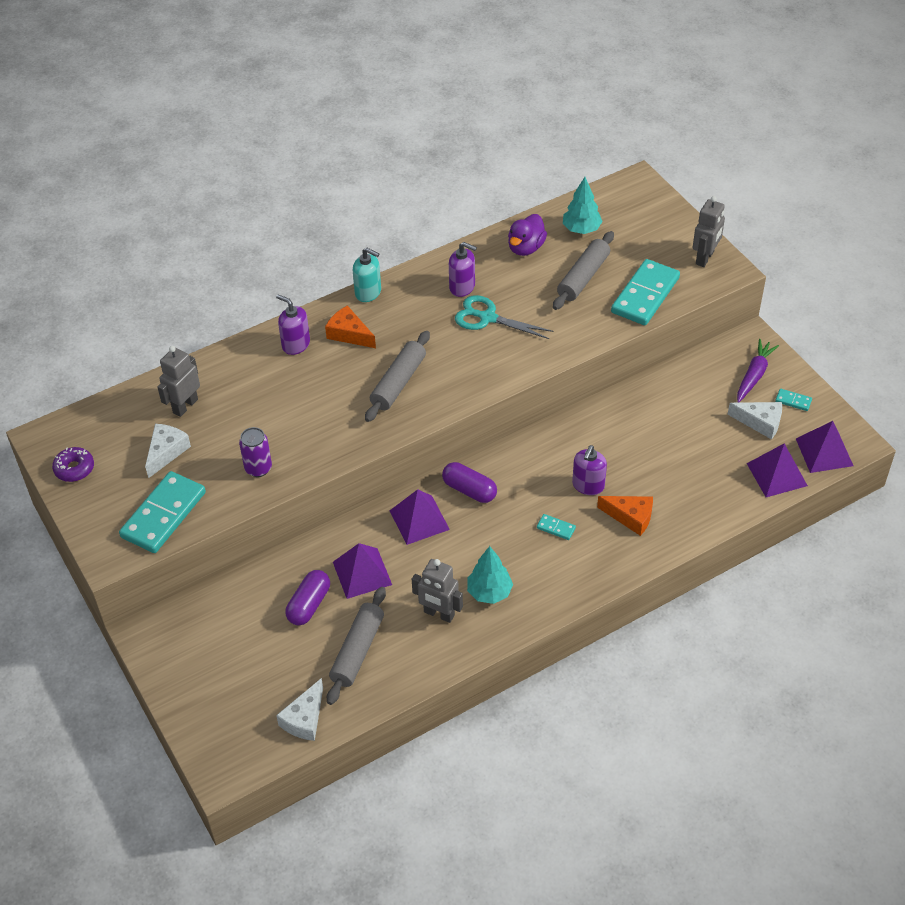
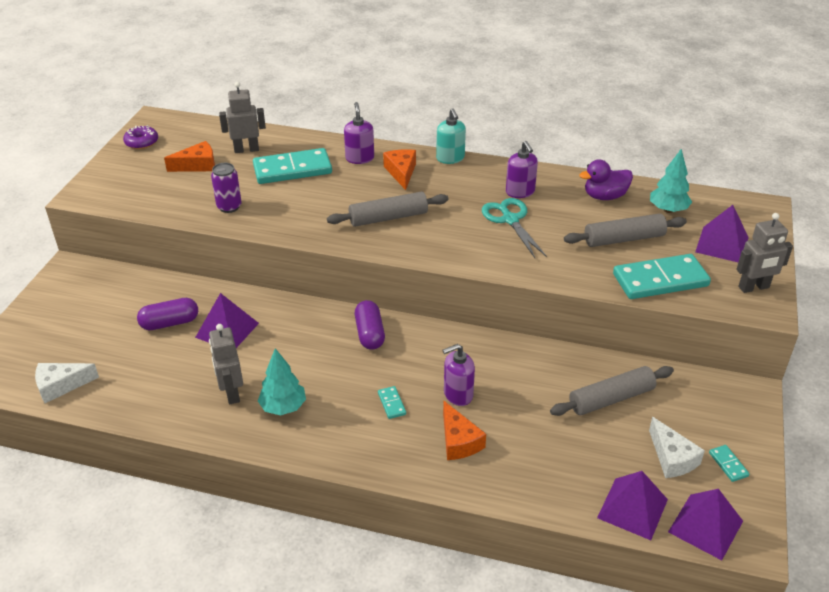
camera: 45 degrees right, 10 degrees down
turquoise domino [119,471,206,553] -> turquoise domino moved to [253,148,332,184]
white cheese [145,424,191,478] -> orange cheese [164,141,215,172]
grey rolling pin [327,587,386,705] -> grey rolling pin moved to [550,366,674,416]
purple pyramid [390,489,450,545] -> purple pyramid moved to [695,205,749,262]
purple carrot [737,339,779,403] -> none

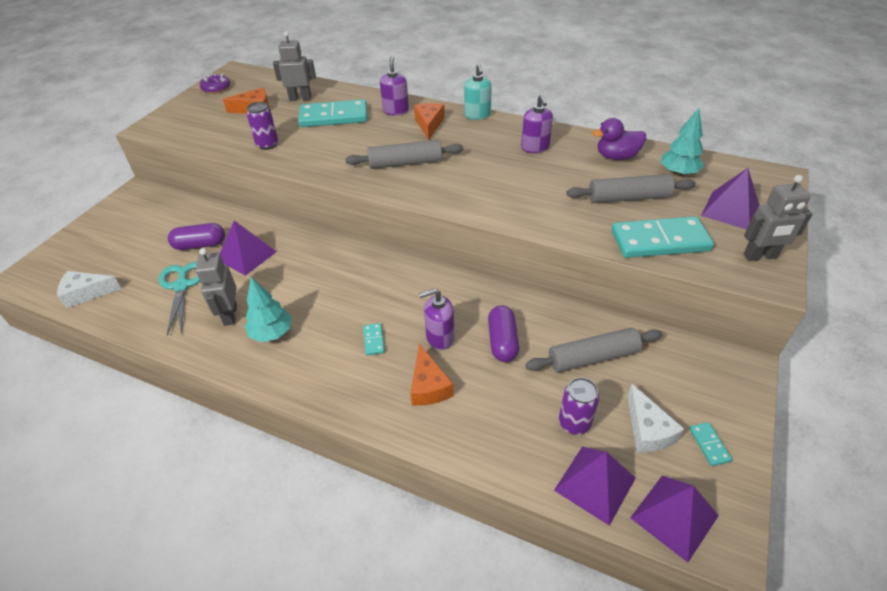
camera: 10 degrees right, 5 degrees up
purple capsule [355,300,385,350] -> purple capsule moved to [488,305,519,362]
turquoise scissors [482,198,547,258] -> turquoise scissors moved to [159,262,200,335]
none -> purple can [559,378,599,435]

